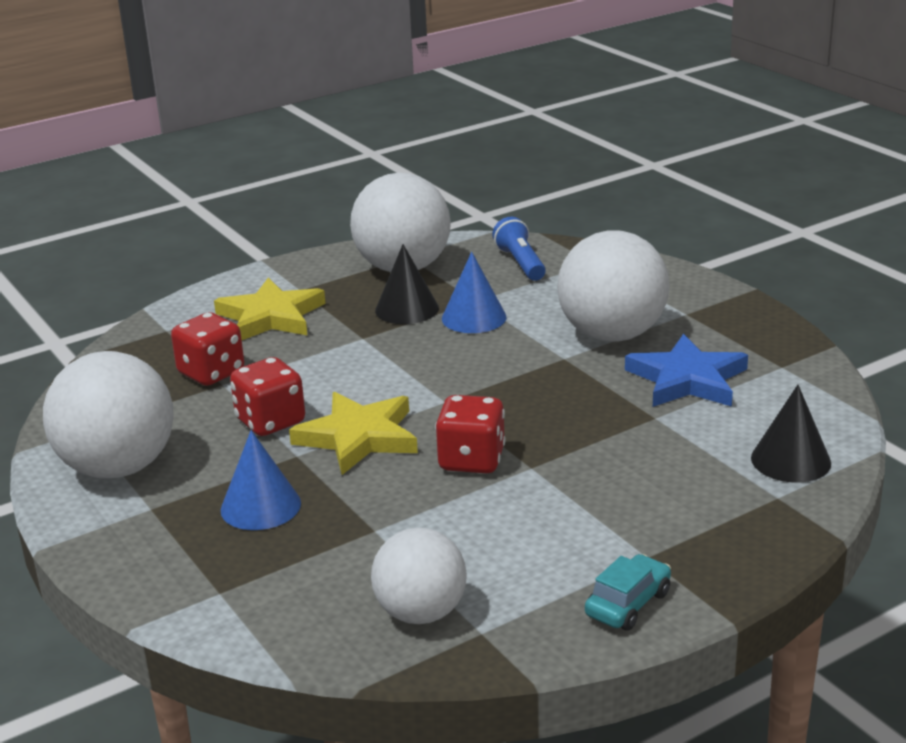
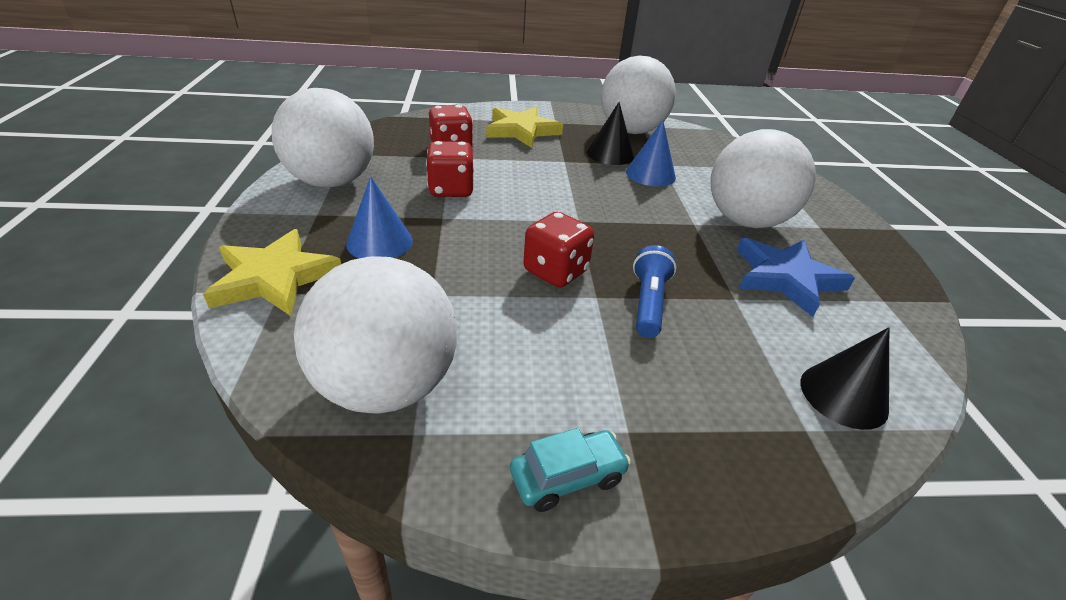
camera: 25 degrees right, 10 degrees up
yellow star [289,392,418,475] -> yellow star moved to [203,229,341,316]
white ball [371,528,467,624] -> white ball [294,256,457,414], size x1.56
blue flashlight [492,217,546,281] -> blue flashlight moved to [633,245,676,338]

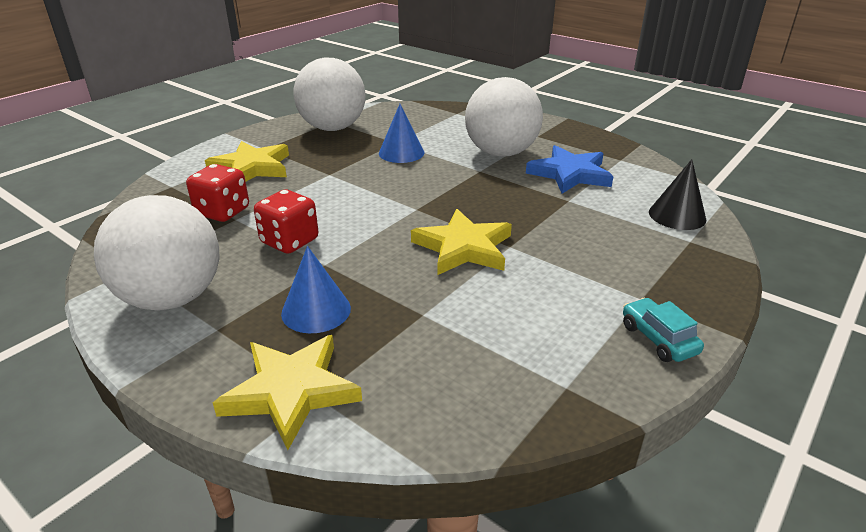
camera: 45 degrees left, 5 degrees down
white ball [294,256,457,414] -> none
turquoise car [510,428,631,512] -> turquoise car turned 45 degrees counterclockwise [623,298,704,362]
red dice [523,212,595,288] -> yellow star [411,209,512,275]
black cone [587,102,634,165] -> none
blue flashlight [633,245,676,338] -> none

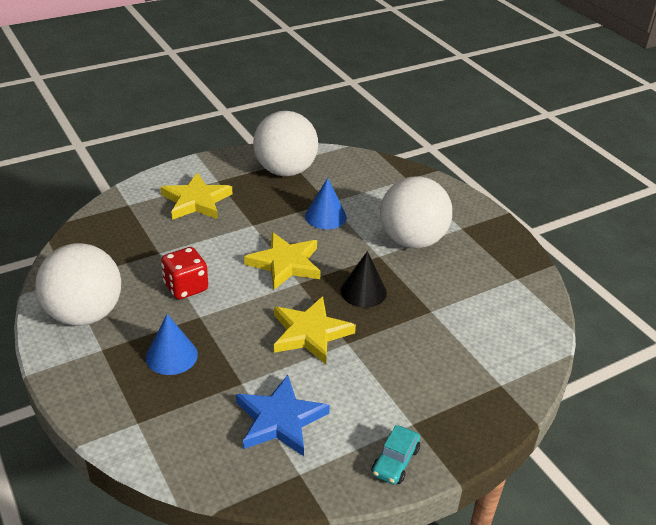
camera: 20 degrees right, 5 degrees up
red dice [186,164,249,222] -> none
yellow star [213,335,362,450] -> yellow star moved to [244,232,320,290]
blue star [526,145,614,194] -> blue star moved to [236,375,330,456]
turquoise car [623,298,704,362] -> turquoise car turned 150 degrees counterclockwise [372,425,420,485]
black cone [649,159,706,230] -> black cone moved to [340,251,387,308]

